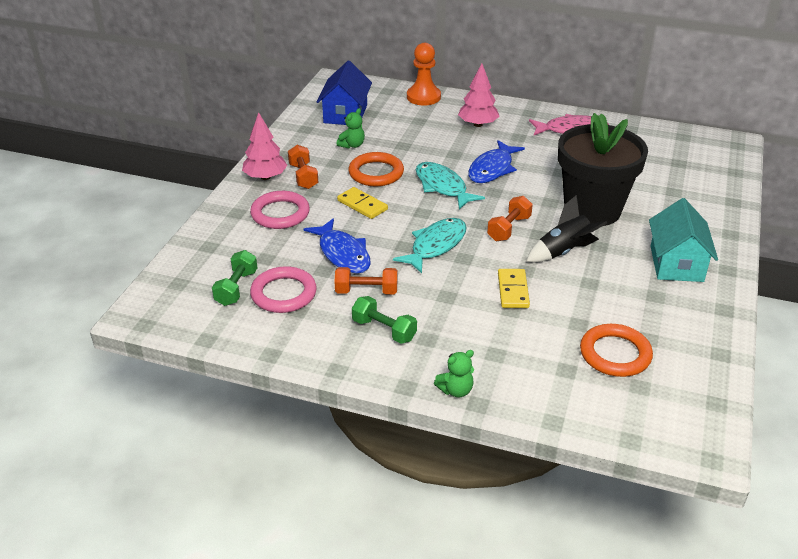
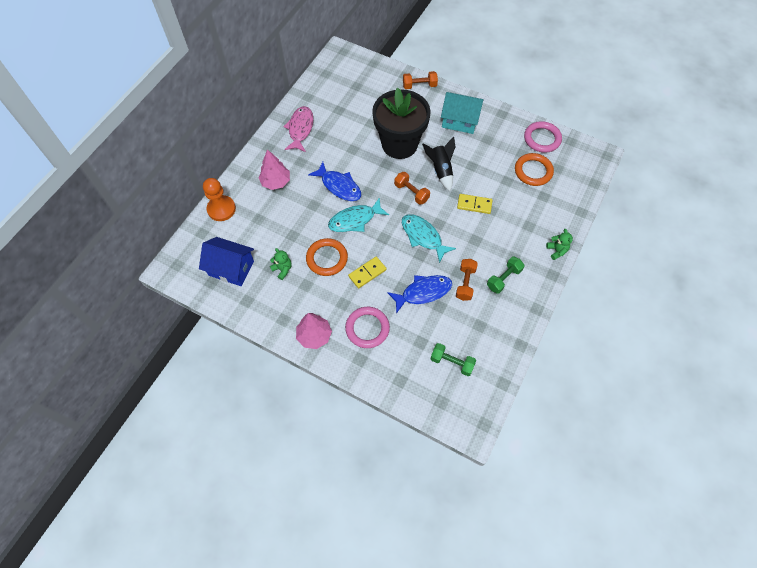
camera: 80 degrees left, 25 degrees up
pink ring [250,266,317,313] -> pink ring moved to [524,121,562,153]
orange dumbbell [288,145,318,189] -> orange dumbbell moved to [403,71,438,89]

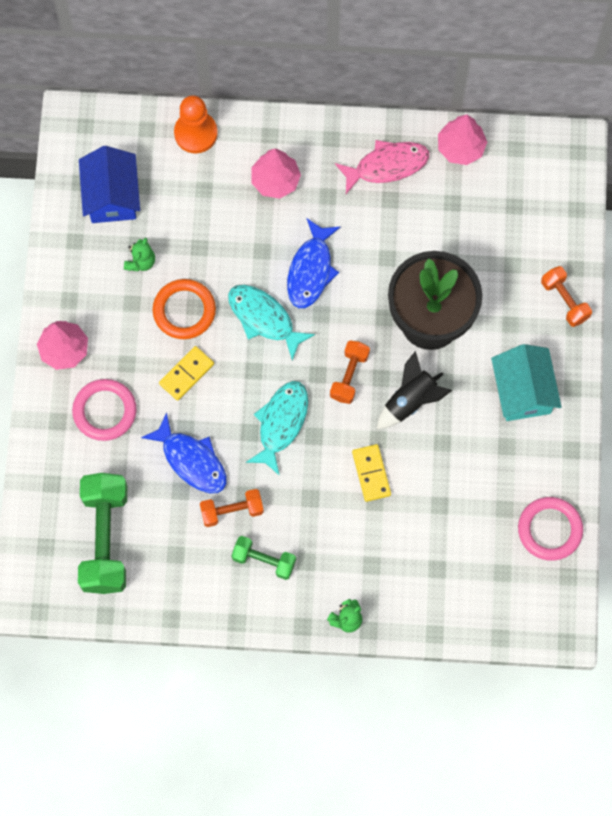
camera: 65 degrees right, 10 degrees up
yellow domino [348,257,387,288] -> yellow domino turned 75 degrees counterclockwise [159,346,214,401]
green dumbbell [430,343,476,376] -> green dumbbell [78,473,127,594], size x1.86
orange ring [515,153,554,186] -> none
none -> pink tree [438,115,487,165]

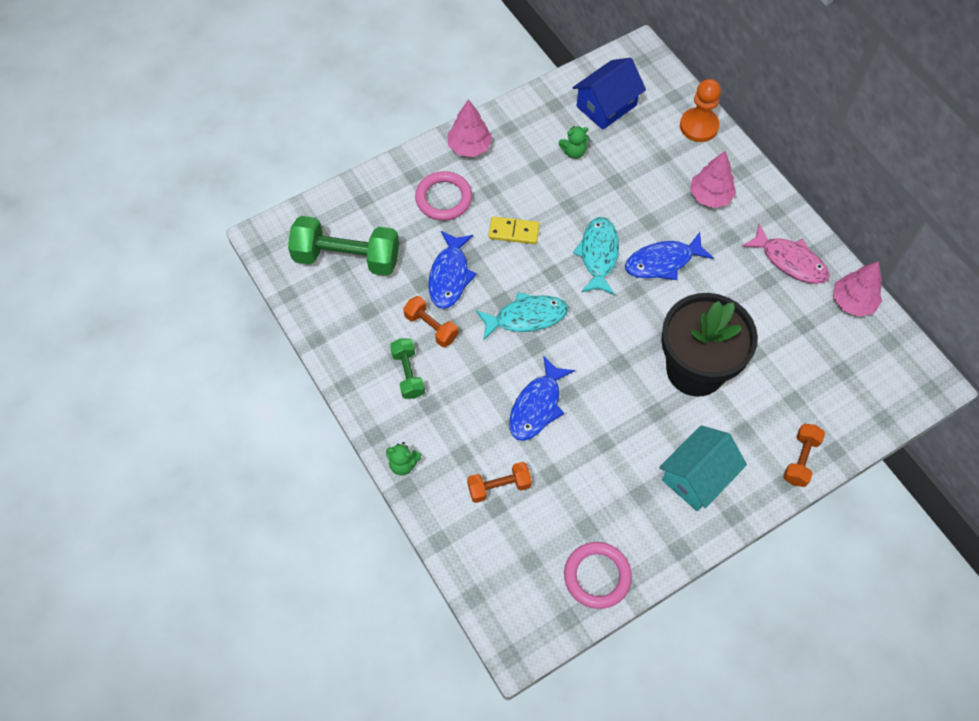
camera: 55 degrees right, 10 degrees down
green dumbbell [78,473,127,594] -> green dumbbell turned 45 degrees clockwise [288,216,399,276]
orange ring [153,279,216,339] -> none
orange dumbbell [330,340,370,404] -> orange dumbbell moved to [467,462,532,503]
yellow domino [352,444,391,502] -> blue fish [509,356,575,441]
black rocket [377,351,452,429] -> none

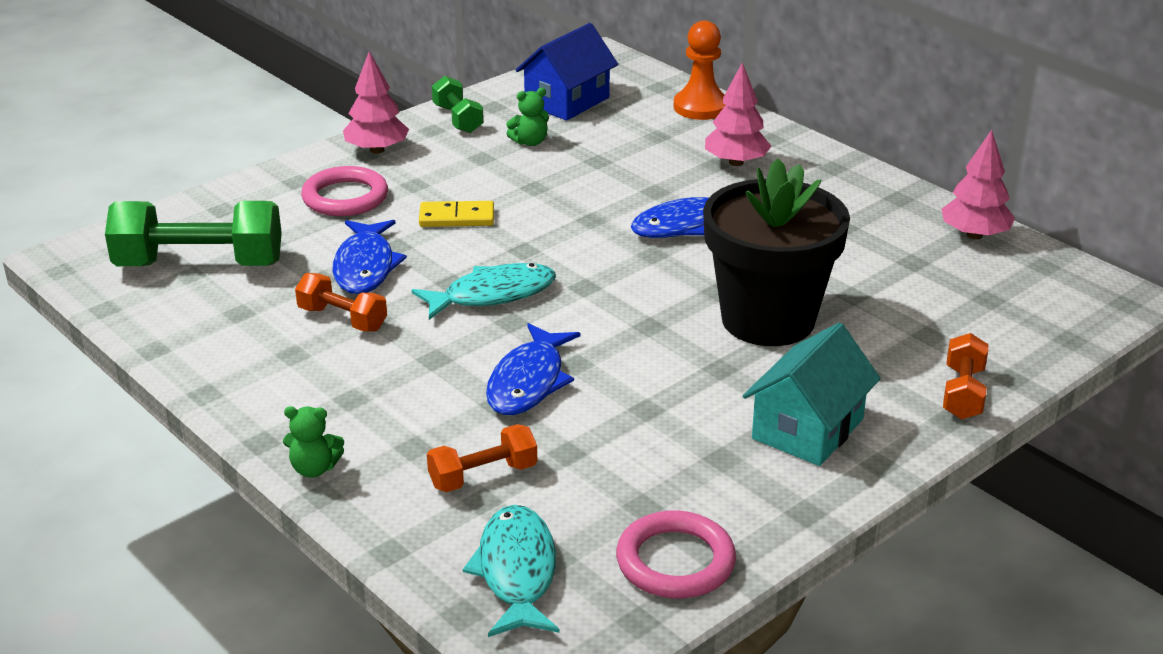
camera: 10 degrees left, 30 degrees down
green dumbbell [390,338,425,399] -> green dumbbell moved to [432,76,484,133]
turquoise fish [573,217,619,295] -> turquoise fish moved to [463,505,560,637]
pink fish [742,224,830,284] -> none

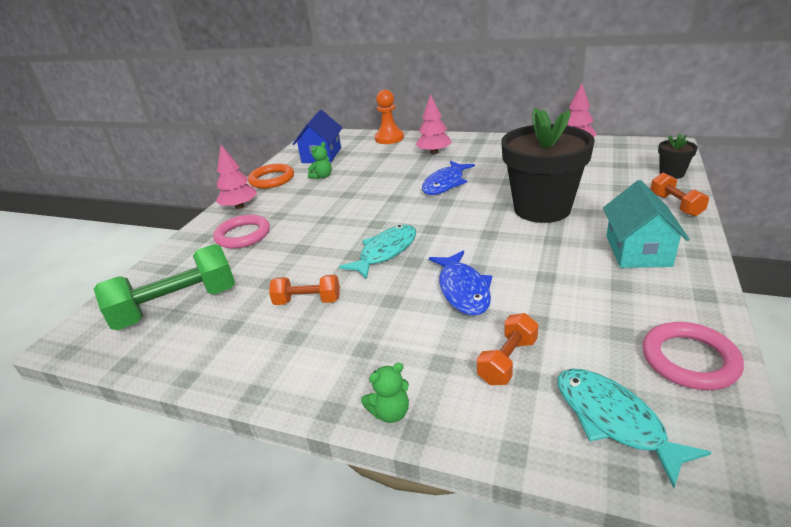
camera: 25 degrees left, 0 degrees up
blue fish [332,220,407,294] -> none
yellow domino [419,201,494,227] -> none
green dumbbell [432,76,484,133] -> orange ring [248,164,294,189]
none -> black flower pot [658,133,698,179]

